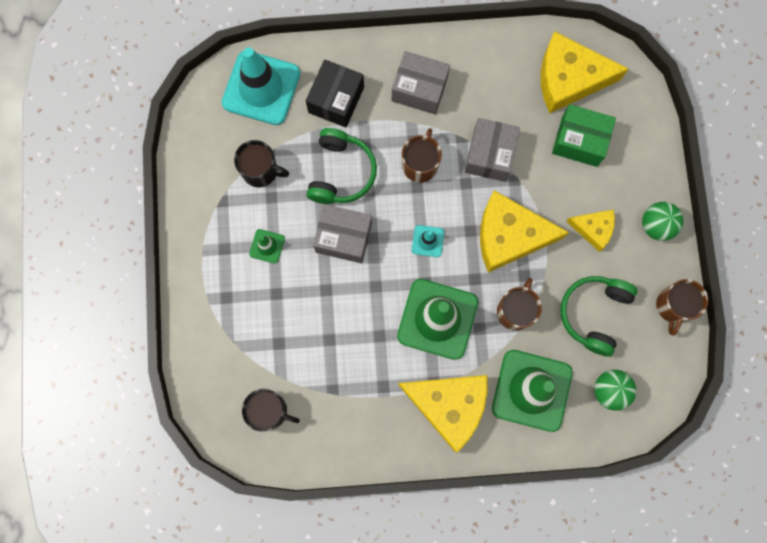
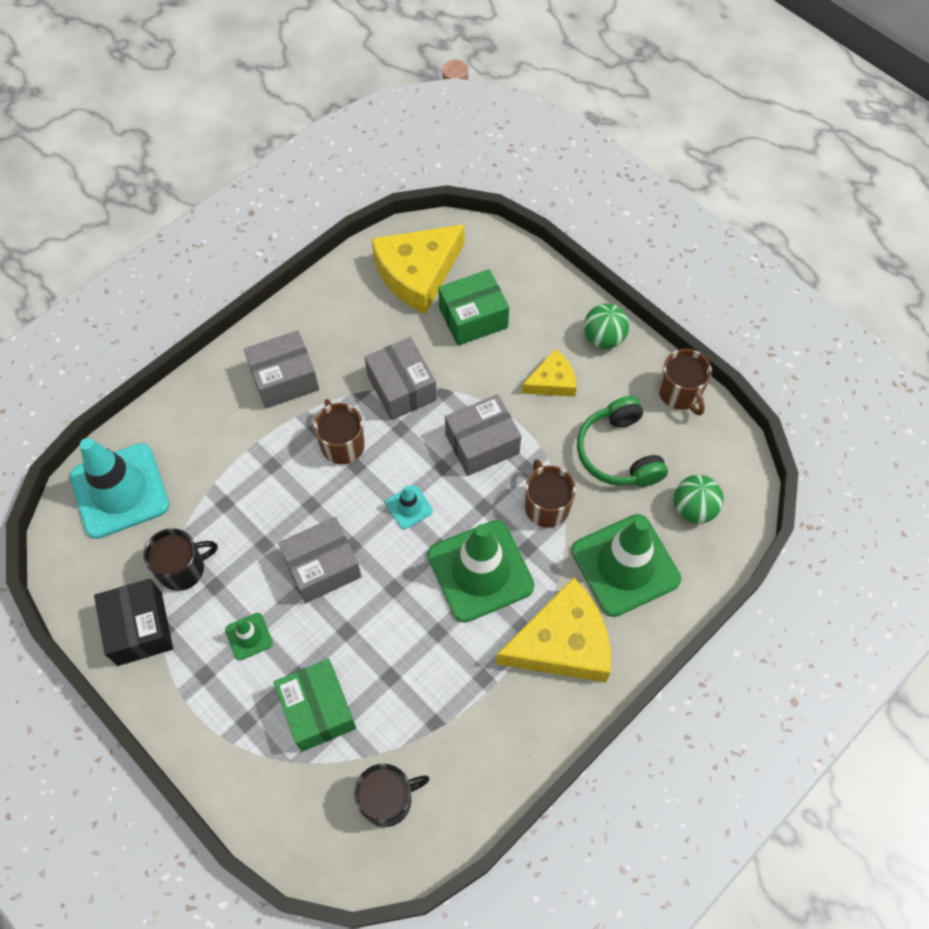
camera: 40 degrees left, 15 degrees down
black box [306,59,364,127] -> black box moved to [94,579,173,666]
green headphones [307,128,377,204] -> none
yellow cheese [480,190,569,273] -> grey box [445,394,521,476]
none -> green box [273,659,356,752]

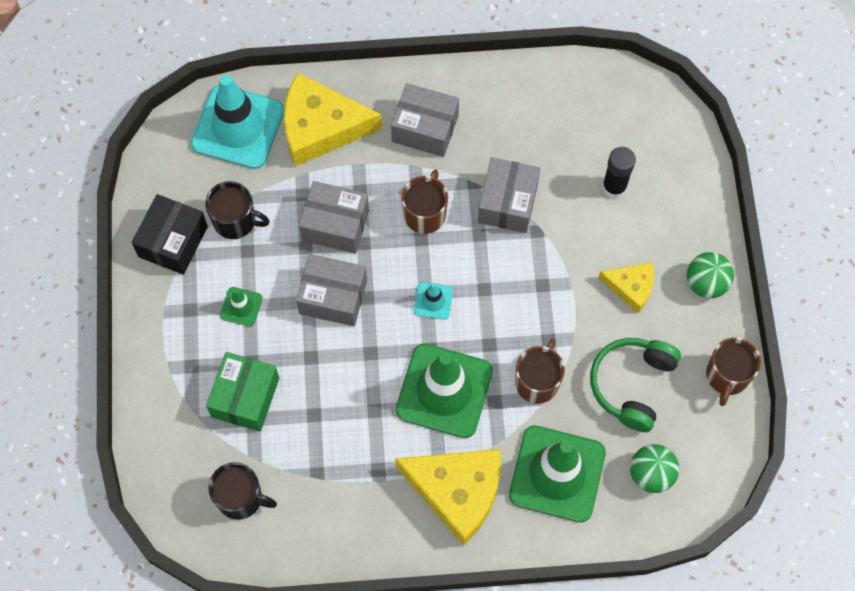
camera: 40 degrees right, 5 degrees up
yellow cheese [372,224,465,314] -> yellow cheese moved to [284,72,382,167]
green box [438,269,509,346] -> black glue stick [602,147,636,198]
grey box [445,394,521,476] -> grey box moved to [299,181,369,254]

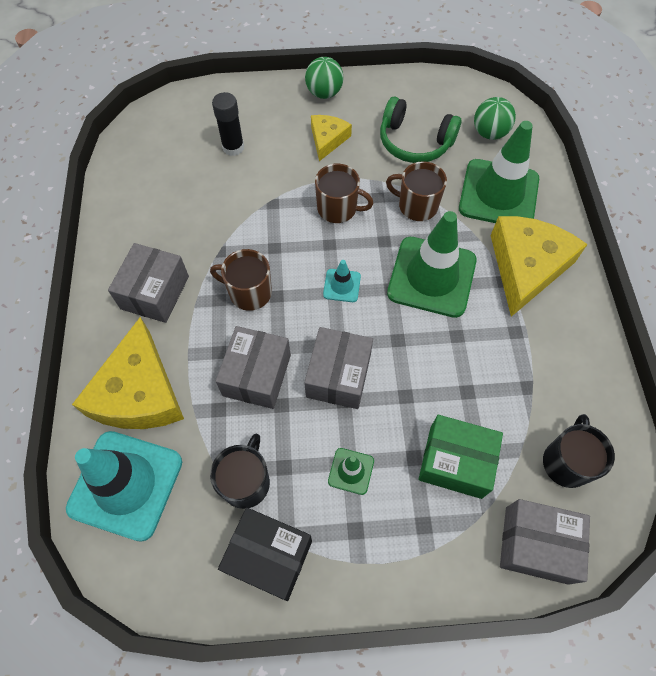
camera: 90 degrees left, 5 degrees down
grey box [478,157,541,233] -> grey box moved to [500,499,590,585]
brown mug [706,337,761,406] -> brown mug moved to [315,164,374,223]

